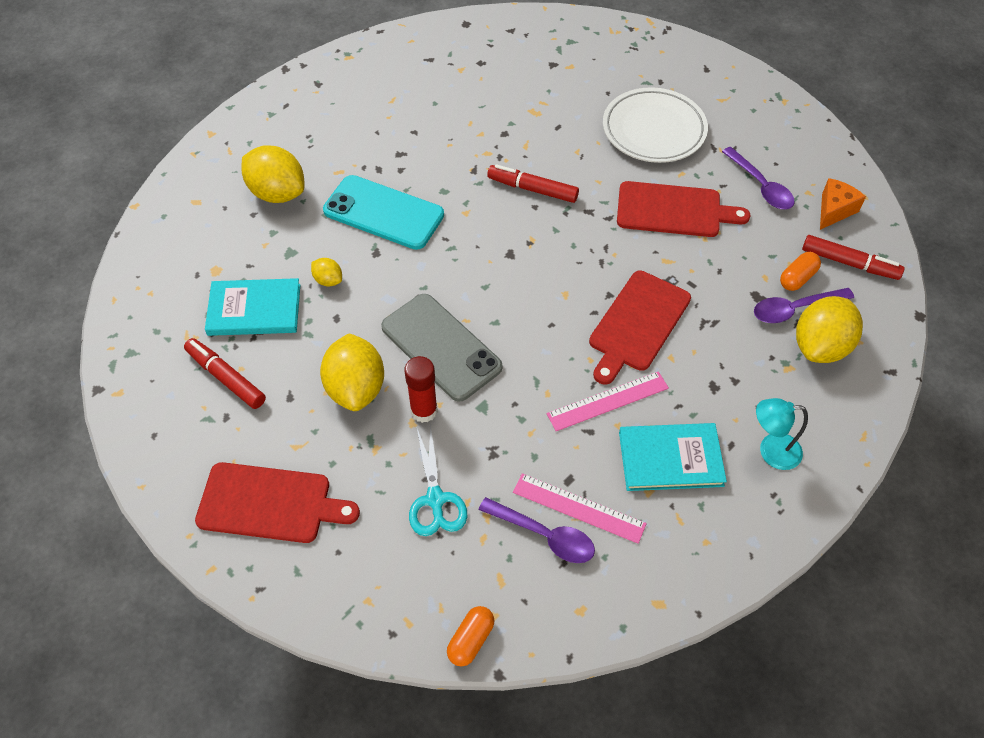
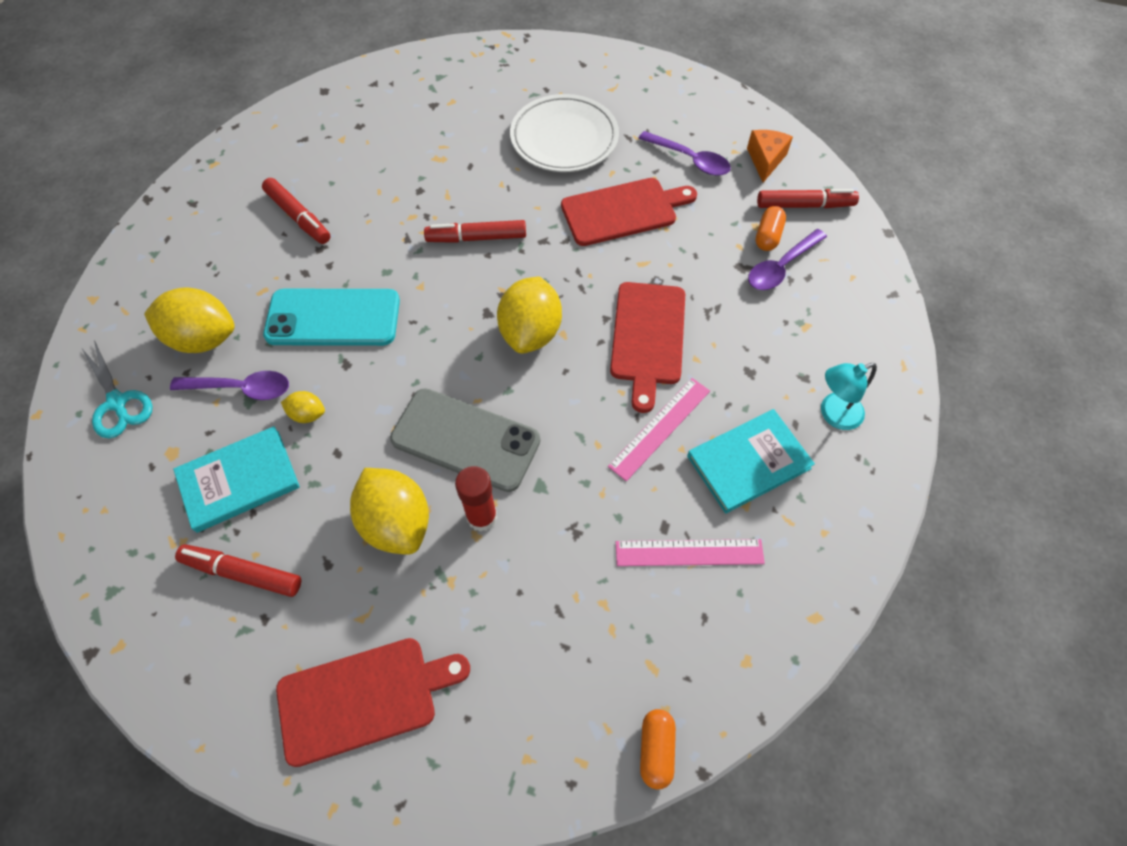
camera: 25 degrees left, 5 degrees up
turquoise scissors [409,424,467,536] -> turquoise scissors moved to [82,340,153,439]
purple spoon [478,497,595,563] -> purple spoon moved to [170,371,289,400]
yellow lemon [796,296,863,363] -> yellow lemon moved to [497,276,562,354]
none -> red marker [262,178,331,244]

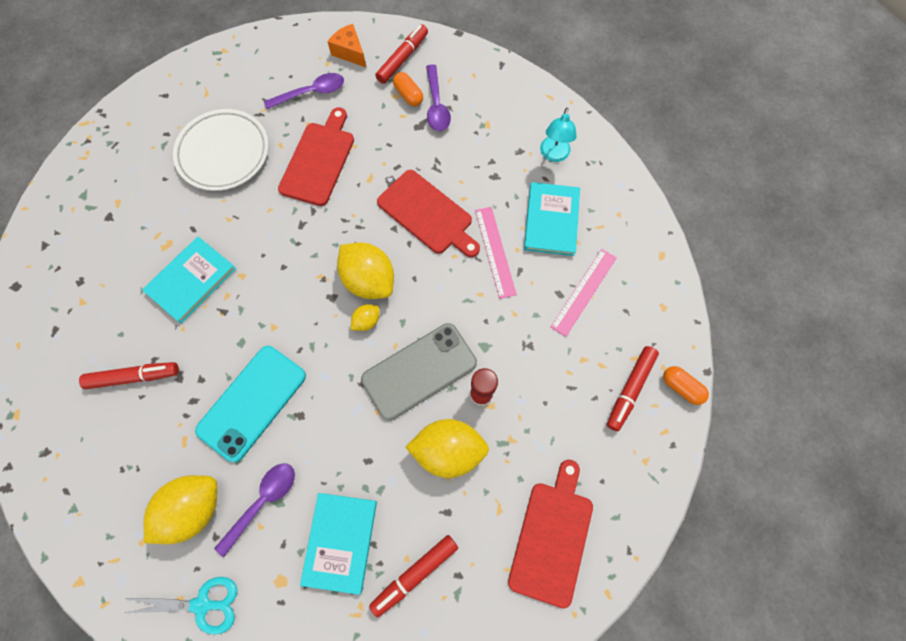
camera: 55 degrees left, 10 degrees up
yellow lemon [281,391,325,423] -> yellow lemon moved to [351,304,379,331]
red marker [424,220,526,243] -> red marker moved to [607,346,659,431]
none -> turquoise book [142,237,236,324]

